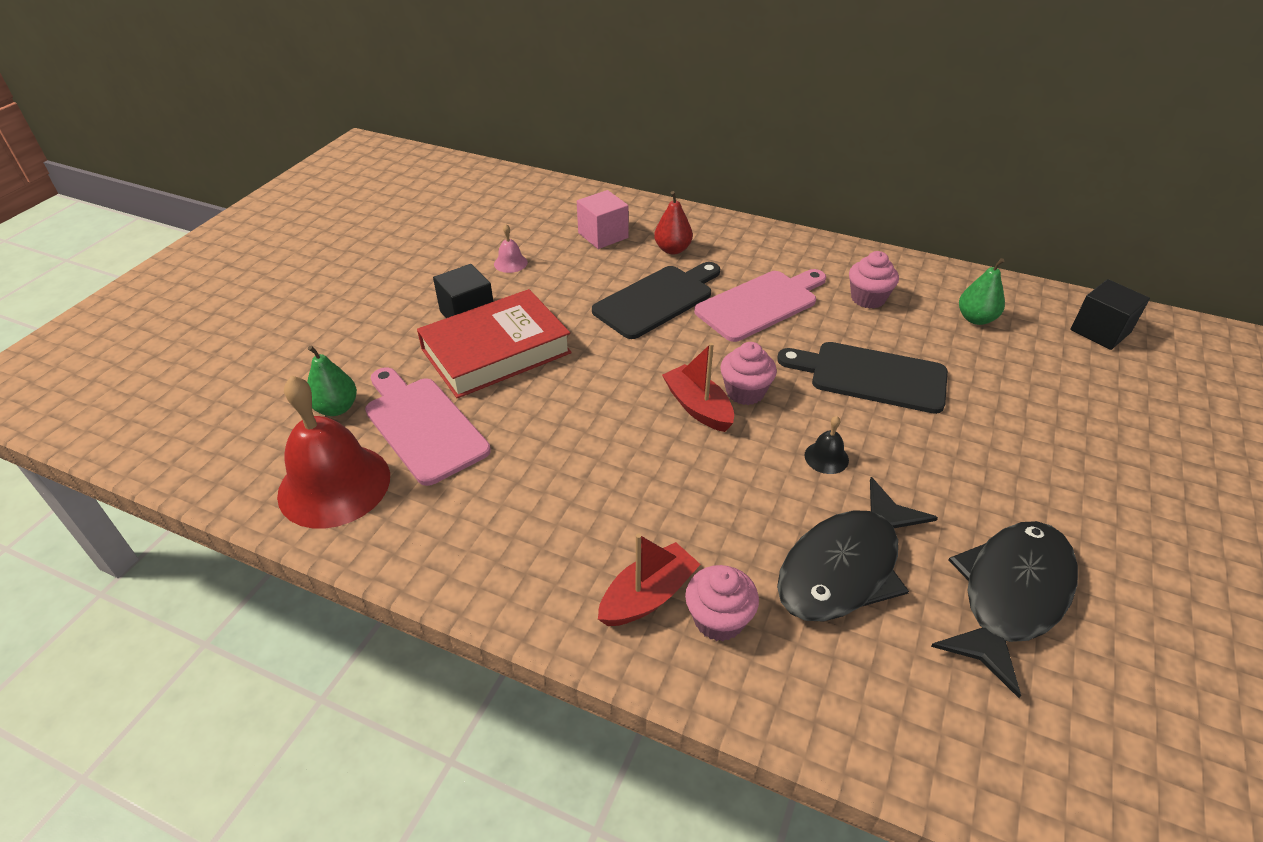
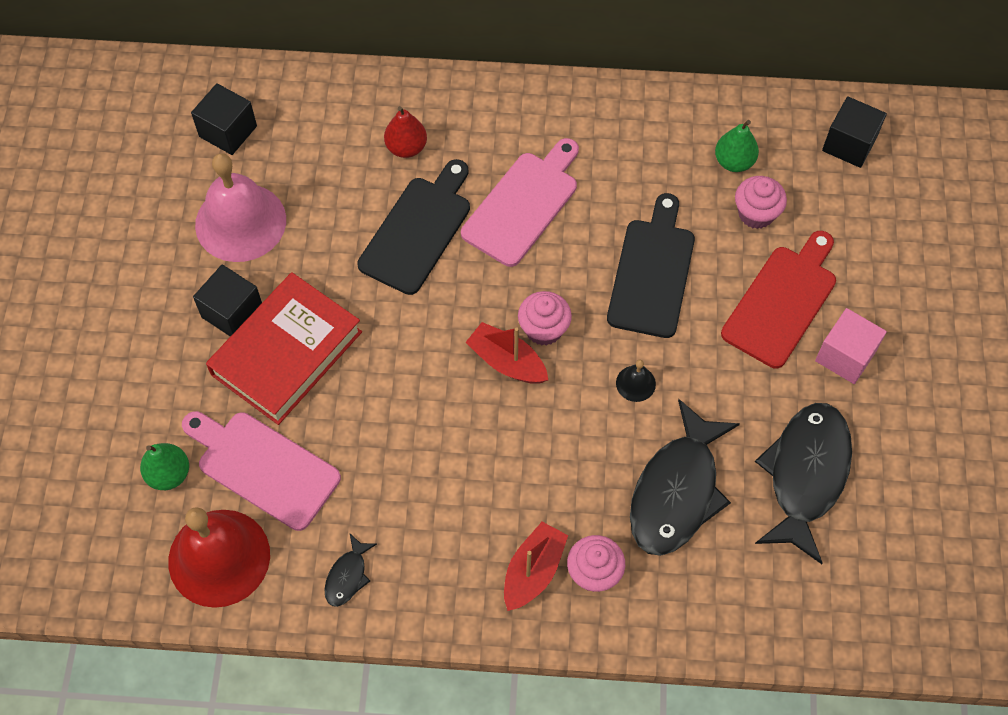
camera: 20 degrees left, 20 degrees up
pink bell [494,224,528,273] -> pink bell [195,153,286,262], size x2.41
pink cube [577,190,629,249] -> pink cube moved to [815,308,887,384]
black cutting board [777,342,948,414] -> black cutting board turned 105 degrees clockwise [607,193,695,338]
pink cupcake [849,251,899,309] -> pink cupcake moved to [735,176,787,229]
none -> black cube [191,83,257,155]
none -> black fish [324,534,377,607]
none -> red cutting board [721,231,836,368]

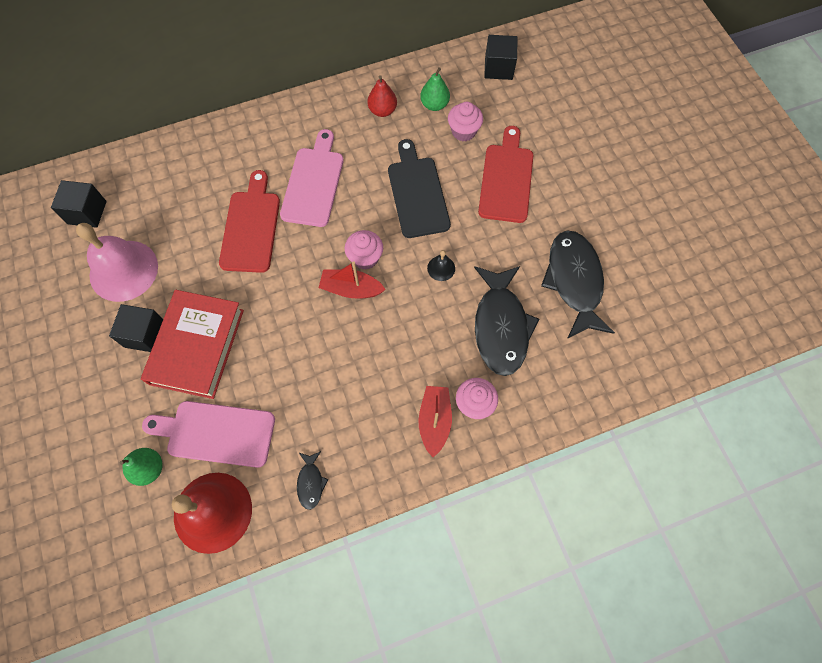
camera: 25 degrees left, 5 degrees up
black cutting board [357,159,470,295] -> red cutting board [219,170,280,273]
red pear [384,106,427,158] -> red pear moved to [367,75,397,117]
pink cube [815,308,887,384] -> none

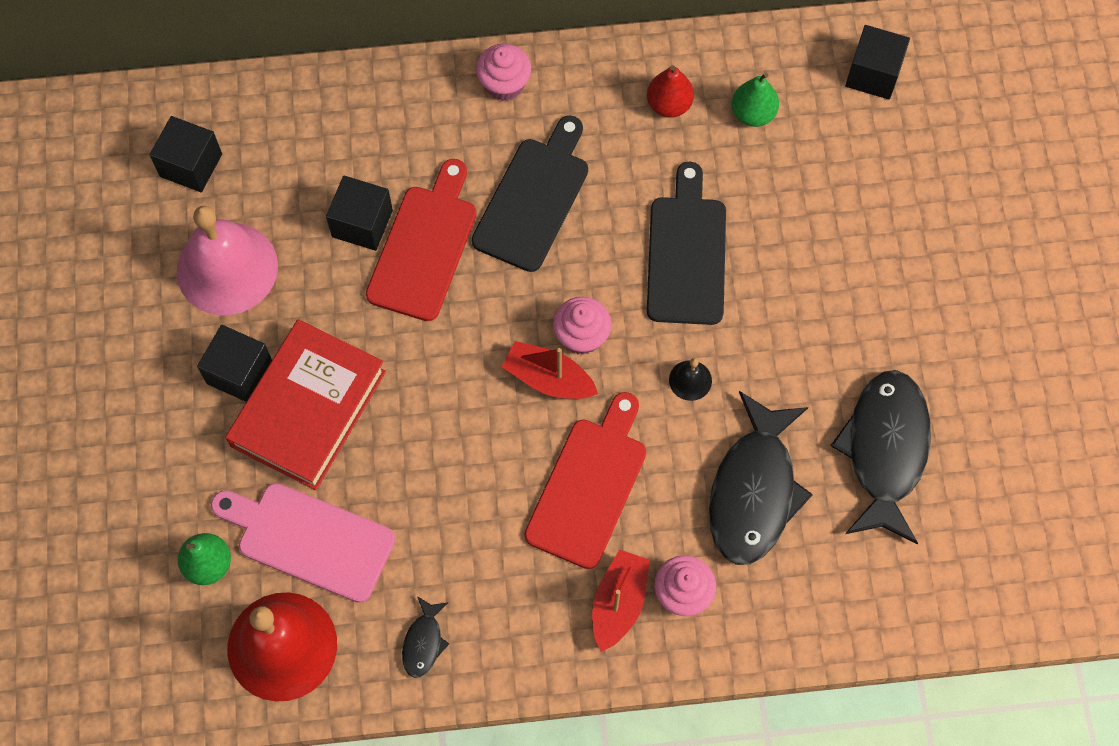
camera: 15 degrees right, 0 degrees up
pink cutting board [280,129,344,227] -> black cutting board [472,115,588,272]
pink cupcake [448,102,483,141] -> pink cupcake moved to [476,44,531,101]
red cutting board [478,126,533,223] -> red cutting board moved to [525,392,646,569]
none -> black cube [326,176,393,251]

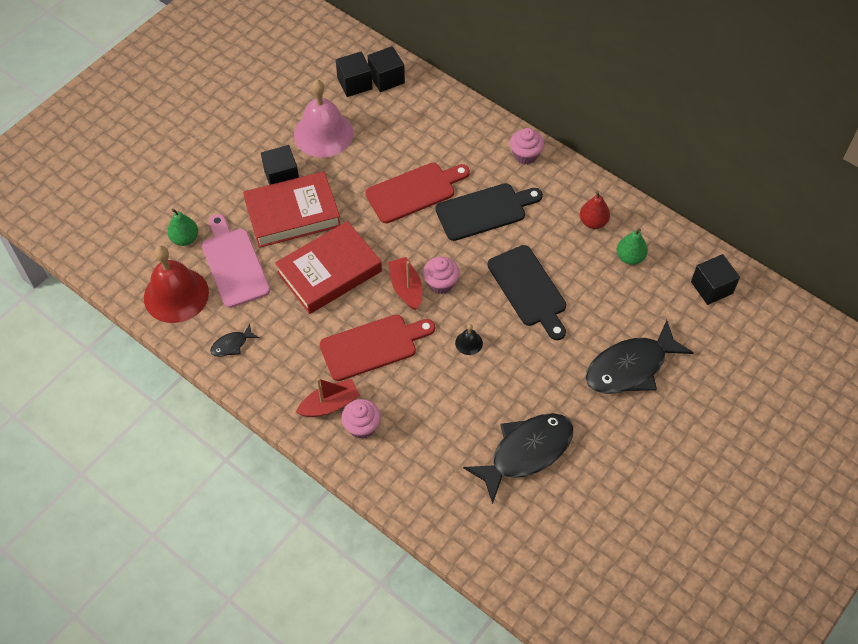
camera: 45 degrees right, 10 degrees down
black cube [326,176,393,251] -> black cube moved to [368,46,405,92]
black cutting board [647,162,726,325] -> black cutting board turned 105 degrees clockwise [487,245,566,340]
black fish [709,391,813,565] -> black fish moved to [586,320,694,394]
none -> red book [275,221,382,314]

